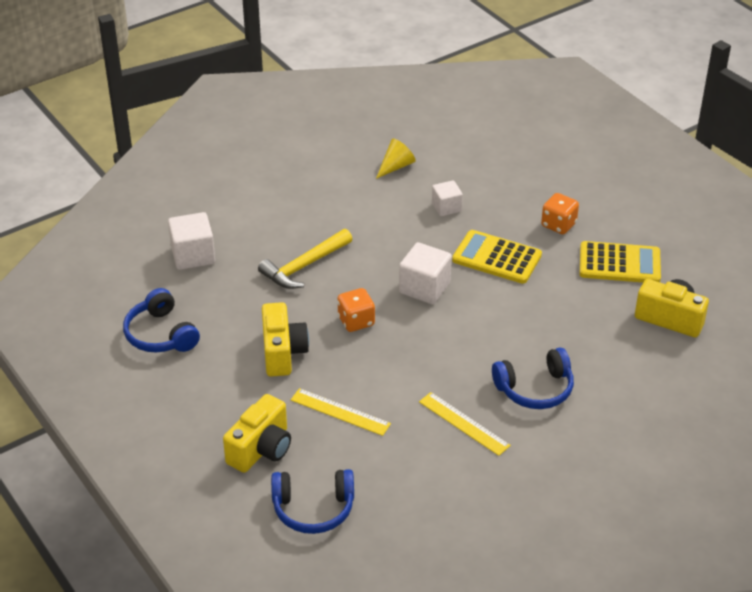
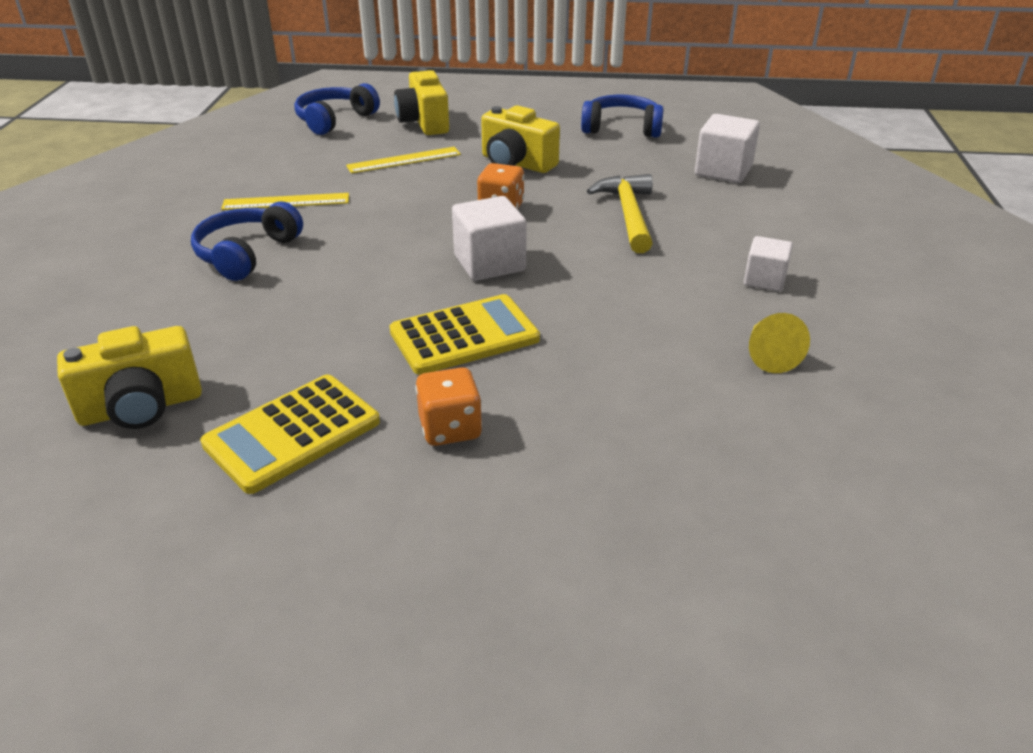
camera: 130 degrees right, 5 degrees down
white cube [432,180,463,216] -> white cube moved to [744,236,793,292]

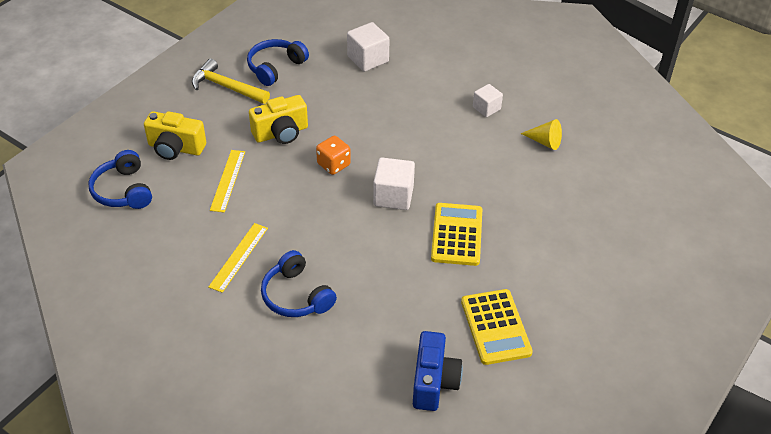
camera: 60 degrees left, 10 degrees up
yellow camera [57,326,202,429] -> blue camera [413,331,463,411]
orange dice [415,367,482,446] -> none
yellow hammer [587,174,653,253] -> yellow hammer moved to [192,58,270,104]

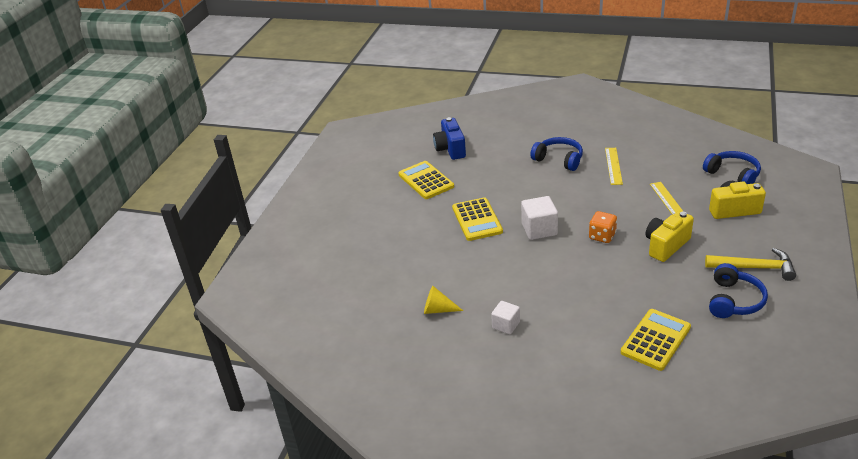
camera: 165 degrees right, 10 degrees down
white cube [347,22,389,72] -> yellow calculator [621,309,691,371]

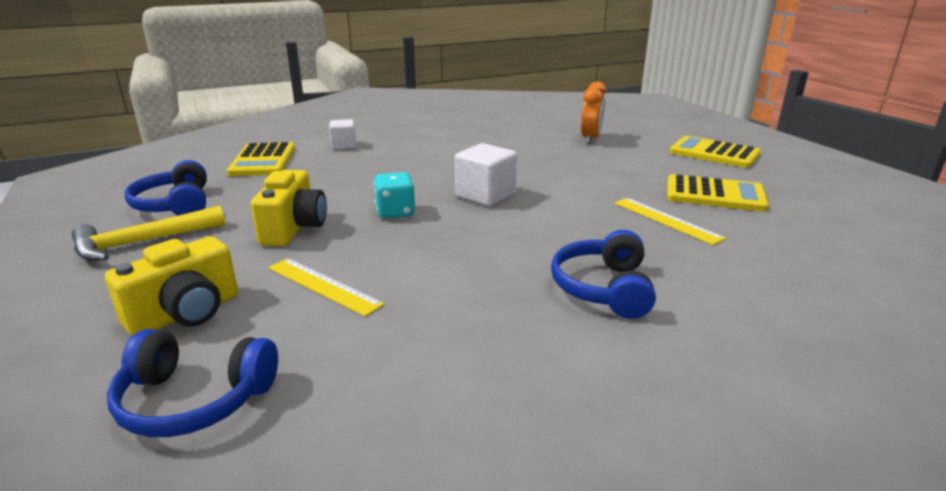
camera: 135 degrees right, 10 degrees down
yellow cone [424,286,463,314] -> none
blue camera [433,117,466,160] -> none
yellow calculator [452,197,503,241] -> yellow calculator moved to [669,136,761,168]
white cube [491,301,520,334] -> white cube moved to [329,119,356,149]
blue headphones [530,137,583,171] -> blue headphones turned 105 degrees clockwise [551,230,656,319]
orange dice [589,211,617,243] -> turquoise dice [374,172,415,218]
yellow ruler [605,148,623,185] -> yellow ruler moved to [614,198,726,245]
none -> orange clock [581,81,606,144]

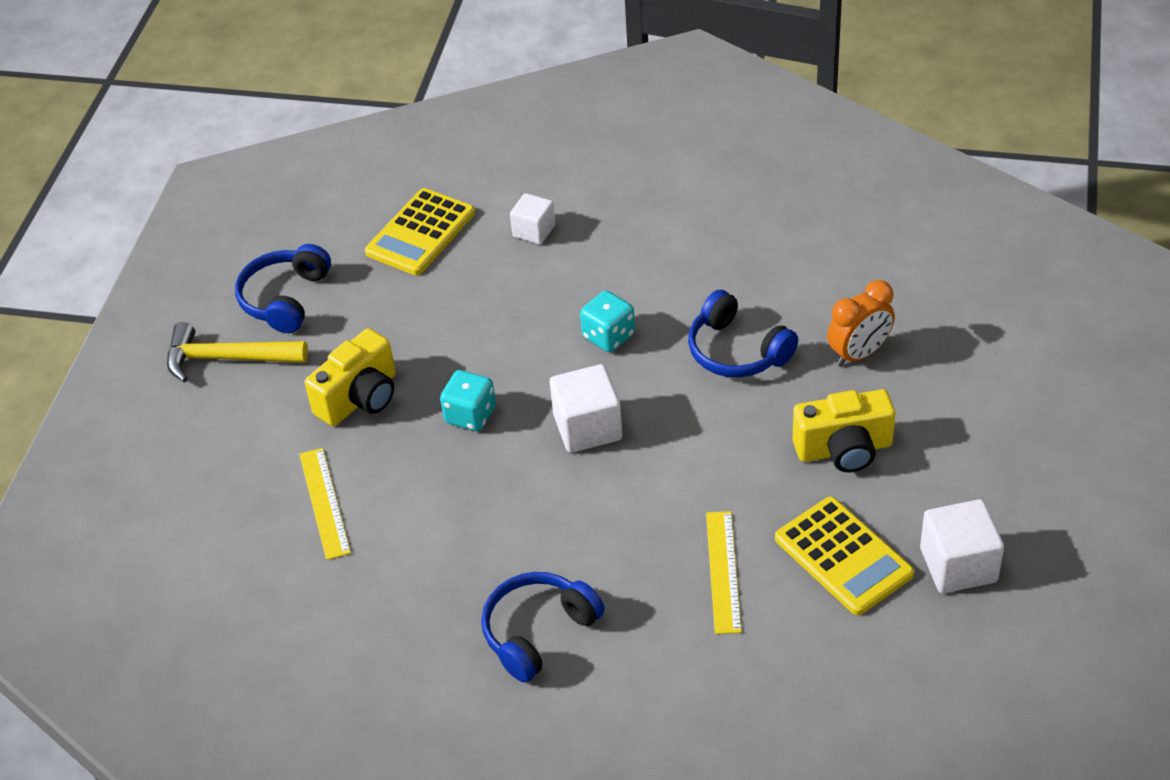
camera: 40 degrees right, 20 degrees up
yellow camera [105,236,238,336] -> yellow camera moved to [792,389,895,472]
blue headphones [107,329,278,437] -> blue headphones moved to [688,290,798,377]
yellow calculator [669,136,761,168] -> none
none -> turquoise dice [580,290,635,352]
none -> white cube [920,499,1004,593]

